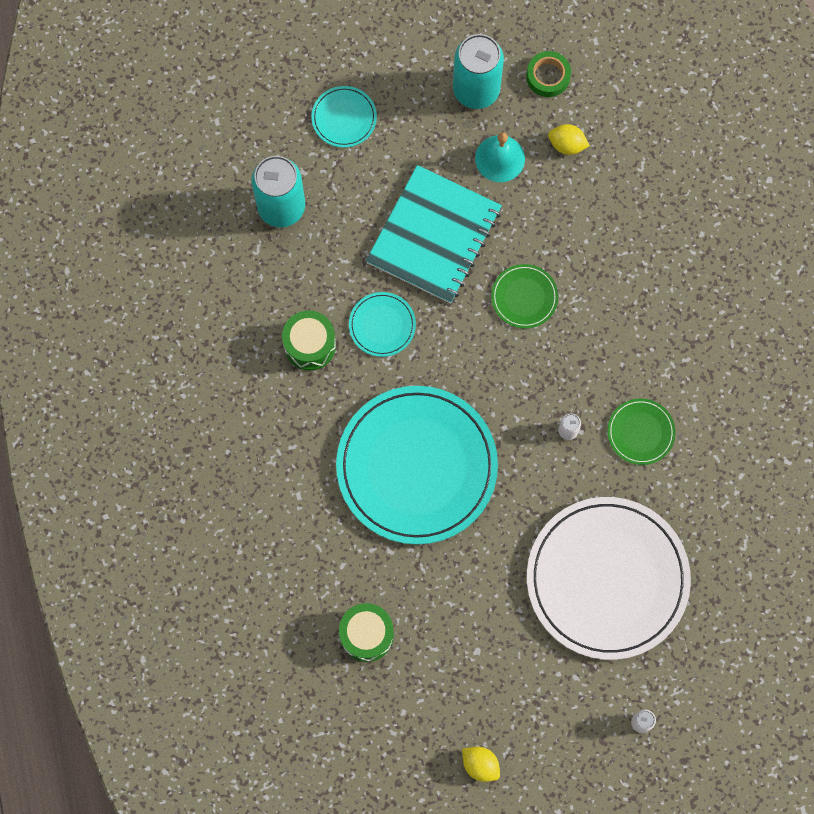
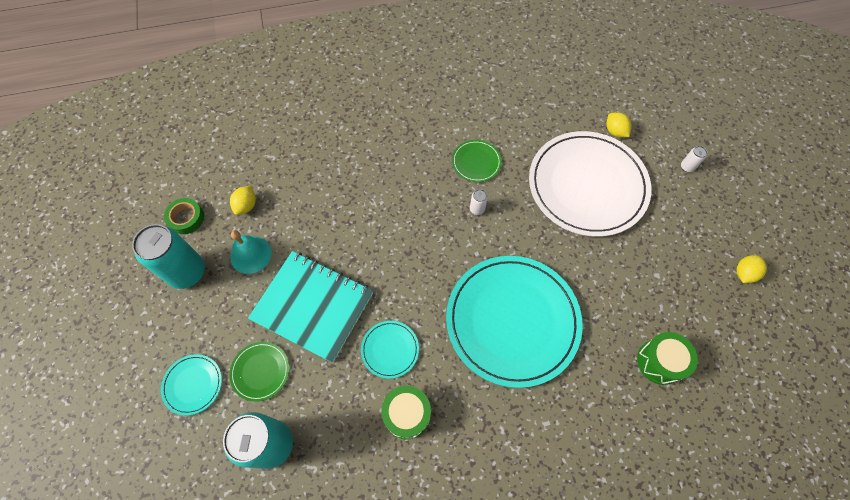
camera: 90 degrees left, 10 degrees down
green plate [491,264,558,328] -> green plate moved to [229,342,289,402]
none -> yellow lemon [606,112,632,138]

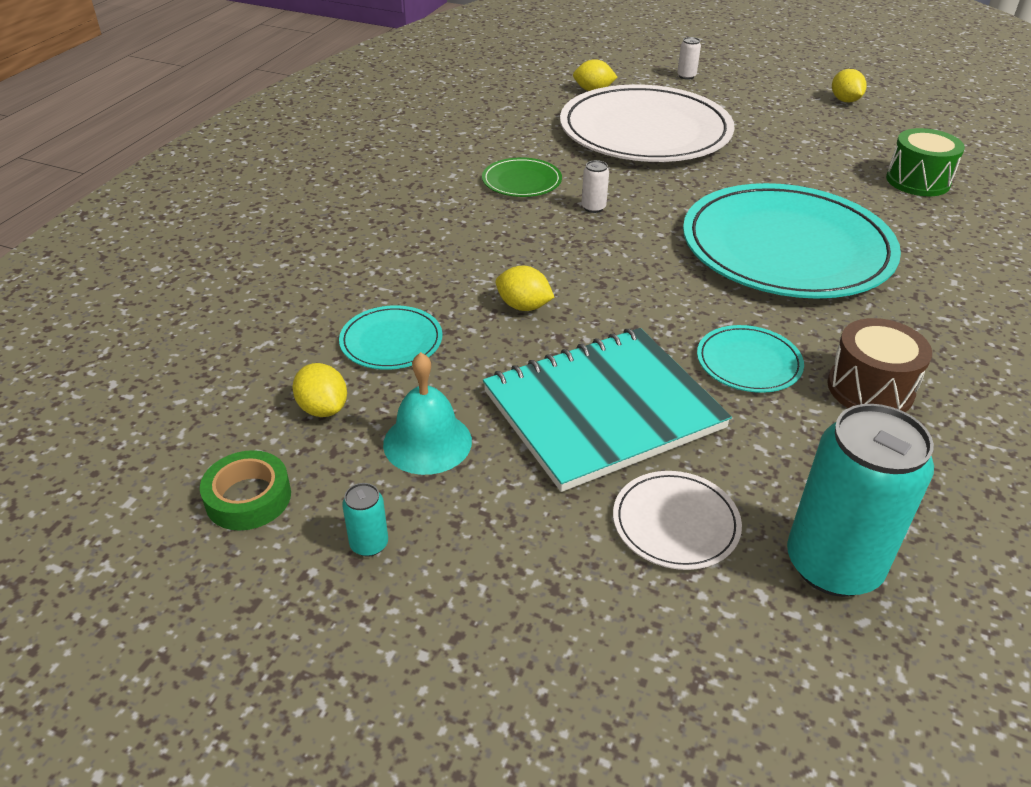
camera: 55 degrees left, 25 degrees down
turquoise can [132,224,205,289] -> turquoise can [342,483,388,557], size x0.41
turquoise plate [161,354,222,415] -> turquoise plate moved to [339,305,442,370]
green plate [229,342,289,402] -> white plate [613,471,742,570]
green drum [381,386,431,440] -> brown drum [827,318,932,412]
none -> yellow lemon [496,266,554,311]

